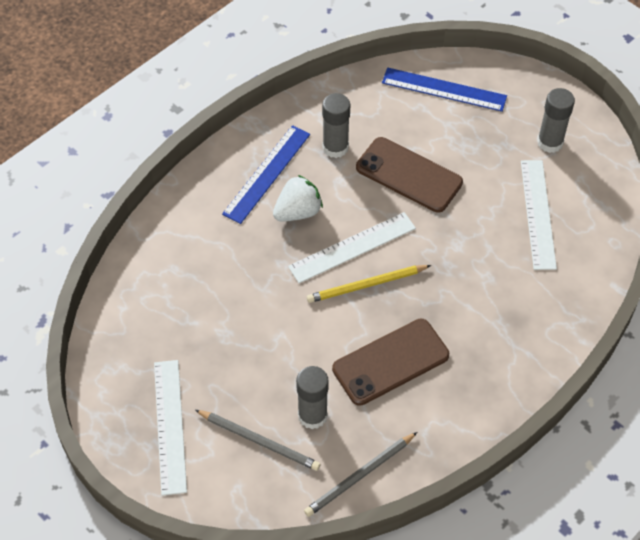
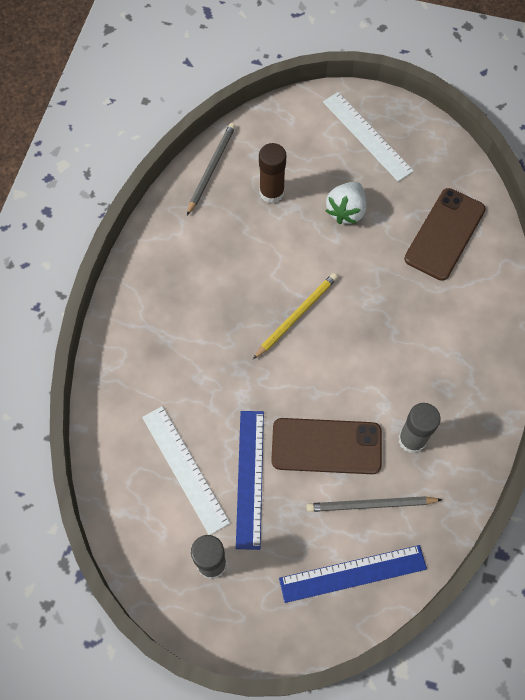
camera: 150 degrees right, 10 degrees up
grey pencil [195,410,320,471] -> grey pencil moved to [307,496,442,512]
blue ruler [222,125,310,224] -> blue ruler moved to [236,411,264,550]
white strawberry [273,175,323,221] -> white strawberry moved to [326,182,366,224]
white ruler [288,212,416,283] -> none
grey glue stick [296,366,329,429] -> brown glue stick [259,143,286,203]
brown phone [332,319,449,406] -> brown phone moved to [404,188,485,281]

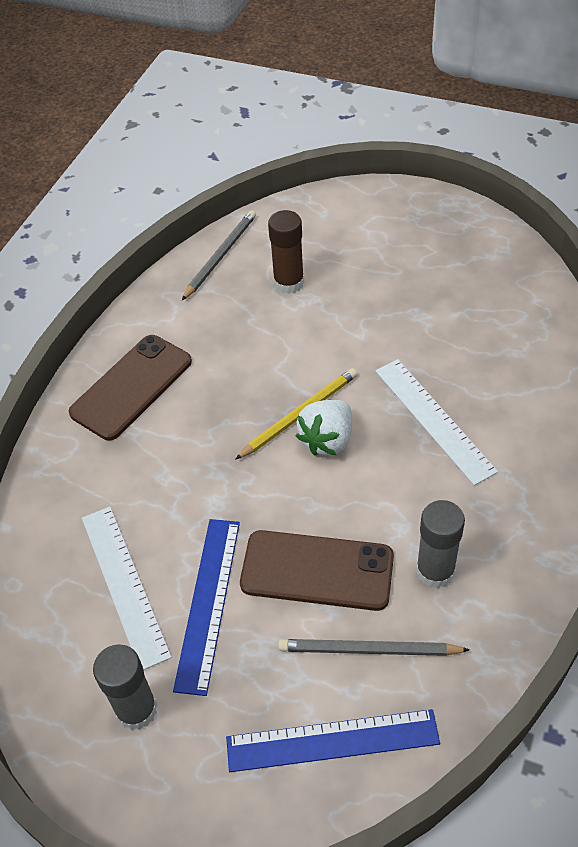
camera: 10 degrees right, 15 degrees down
white ruler [323,92,414,182] -> white ruler moved to [375,359,498,486]
white strawberry [326,182,366,224] -> white strawberry moved to [296,400,352,456]
brown phone [404,188,485,281] -> brown phone moved to [69,335,192,440]

